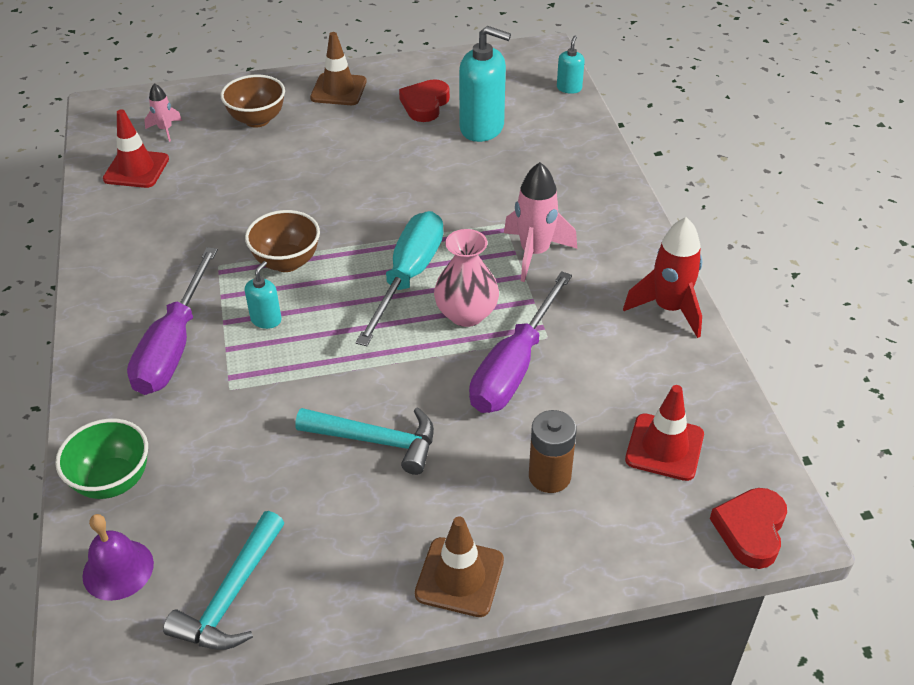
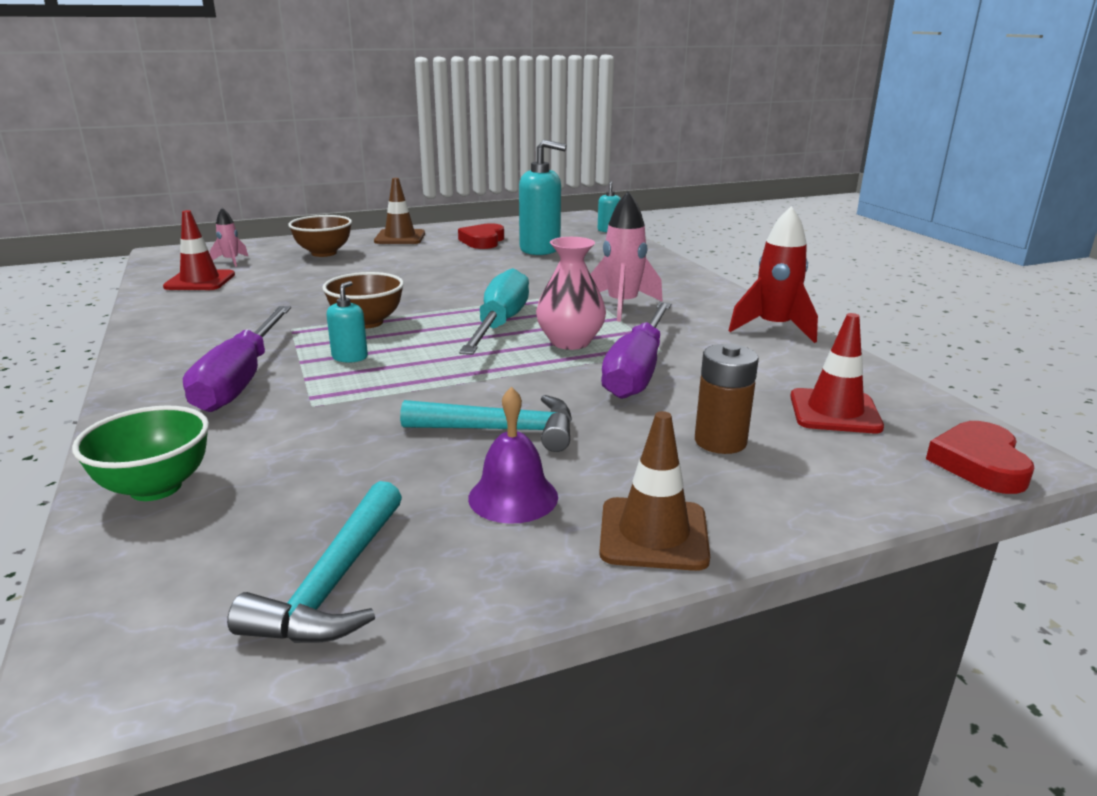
camera: 10 degrees left, 20 degrees down
purple bell [82,514,154,601] -> purple bell moved to [468,387,558,524]

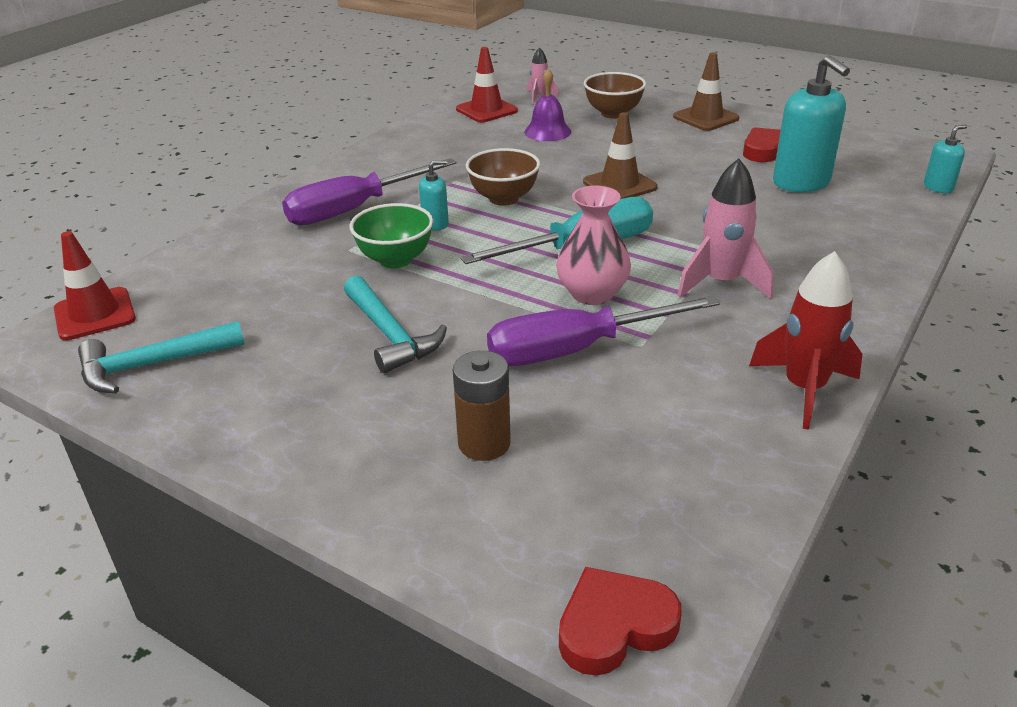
camera: 55 degrees right, 10 degrees up
green bowl [72,405,209,501] -> green bowl moved to [349,203,434,268]
purple bell [468,387,558,524] -> purple bell moved to [524,69,571,141]
brown traffic cone [599,411,710,571] -> brown traffic cone moved to [583,112,658,199]
red traffic cone [790,313,884,433] -> red traffic cone moved to [54,231,136,340]

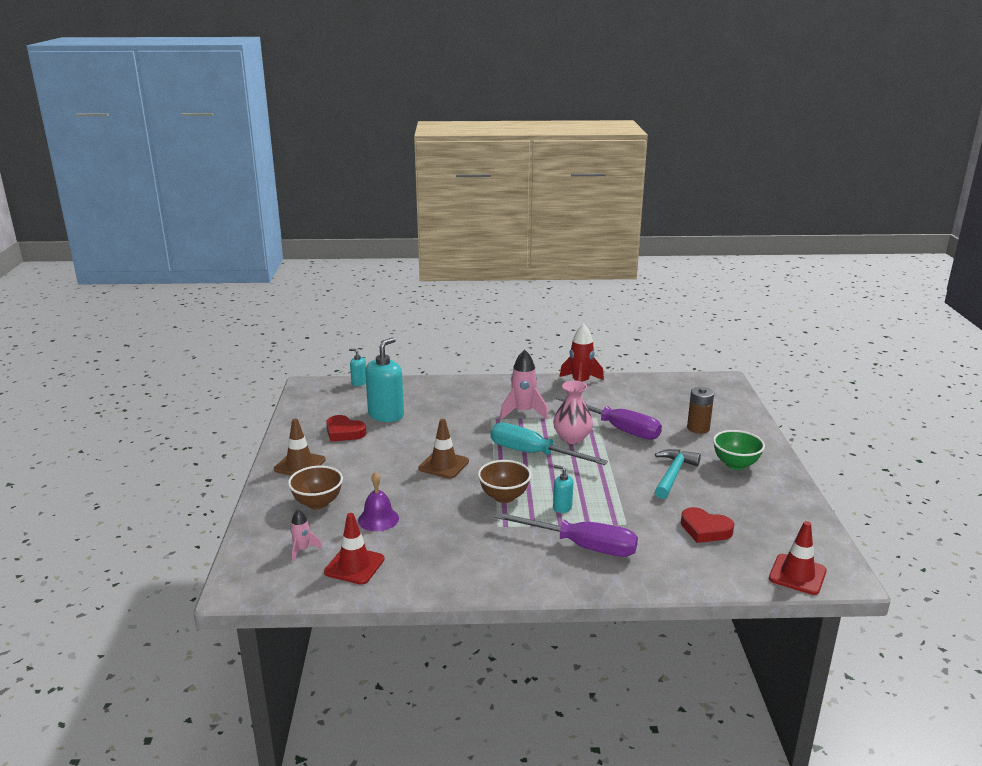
camera: 125 degrees left, 10 degrees down
turquoise hammer [78,321,245,393] -> none
green bowl [349,203,434,268] -> green bowl moved to [713,430,765,470]
red heart [559,567,682,676] -> red heart moved to [681,507,734,543]

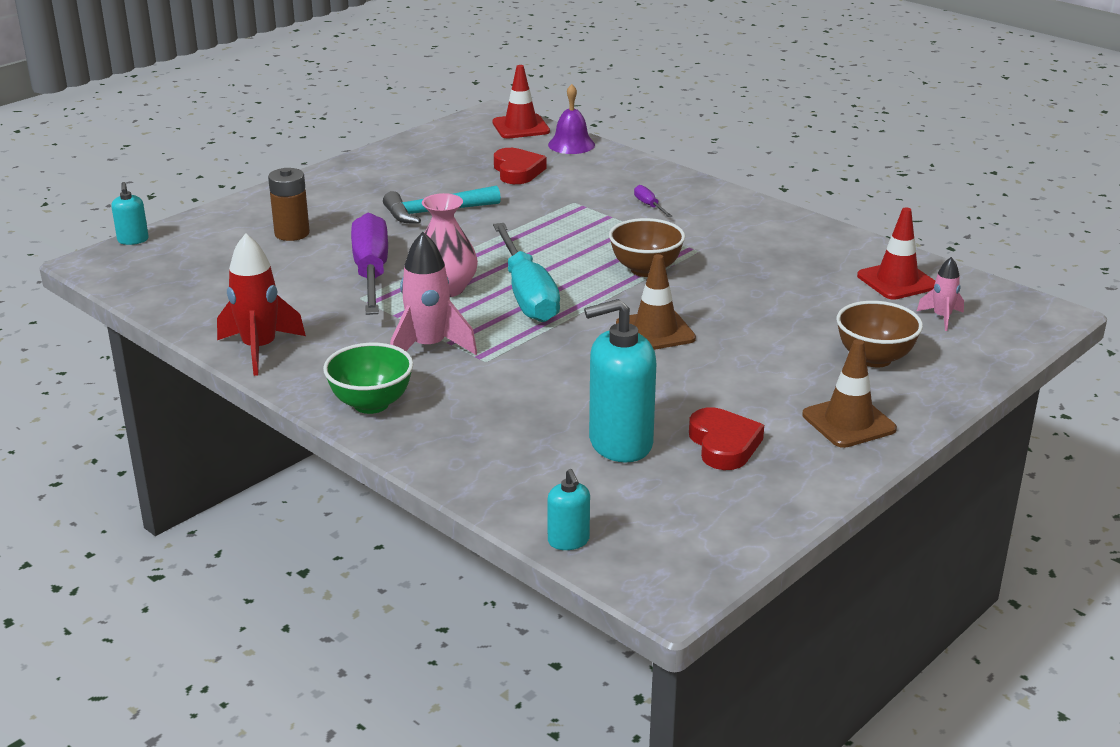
camera: 135 degrees left, 5 degrees up
purple bell [358,472,399,531] -> purple bell moved to [548,84,595,154]
purple screwdriver [494,512,638,557] -> purple screwdriver [634,185,672,217], size x0.40
turquoise soap dispenser [553,465,573,513] -> turquoise soap dispenser moved to [111,182,149,245]
green bowl [713,430,765,470] -> green bowl moved to [323,343,413,414]

